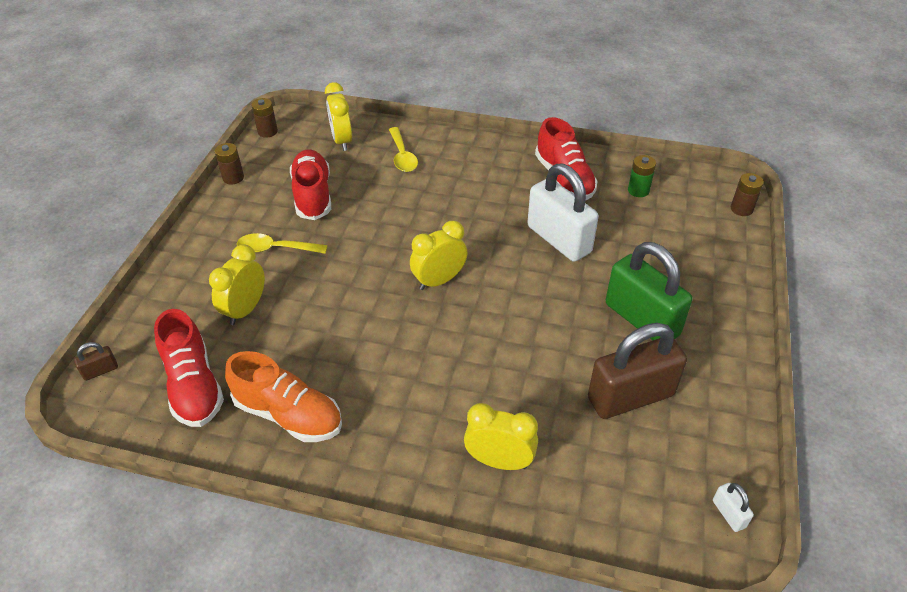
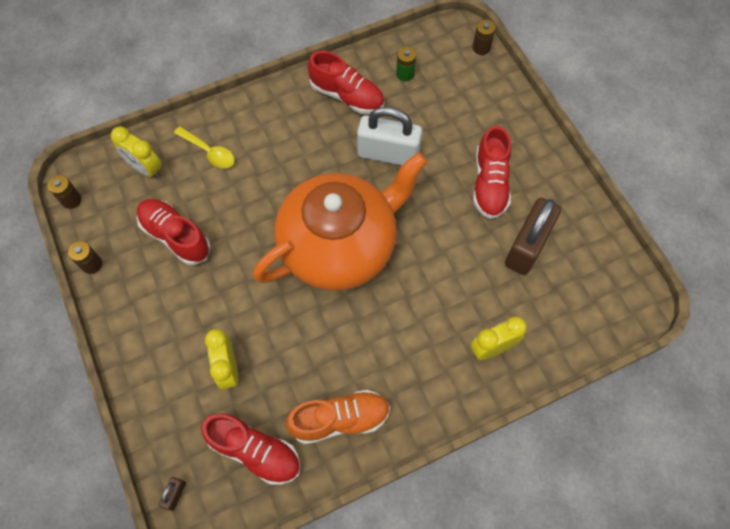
camera: 40 degrees left, 20 degrees up
yellow spoon [237,233,327,254] -> none
yellow clock [410,221,467,290] -> orange teapot [253,152,428,290]
green padlock [606,242,692,340] -> red shoe [473,126,511,219]
white padlock [713,483,754,532] -> none

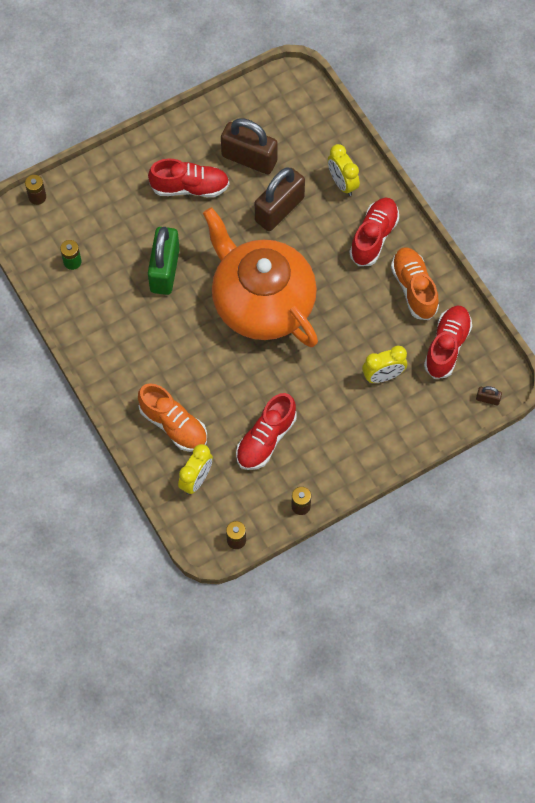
camera: 95 degrees left, 0 degrees up
yellow spoon [174,126,235,168] -> orange shoe [138,383,207,452]
red shoe [308,51,385,114] -> red shoe moved to [350,198,399,266]
white padlock [357,106,423,166] -> green padlock [148,227,180,295]
none -> brown padlock [255,168,305,231]

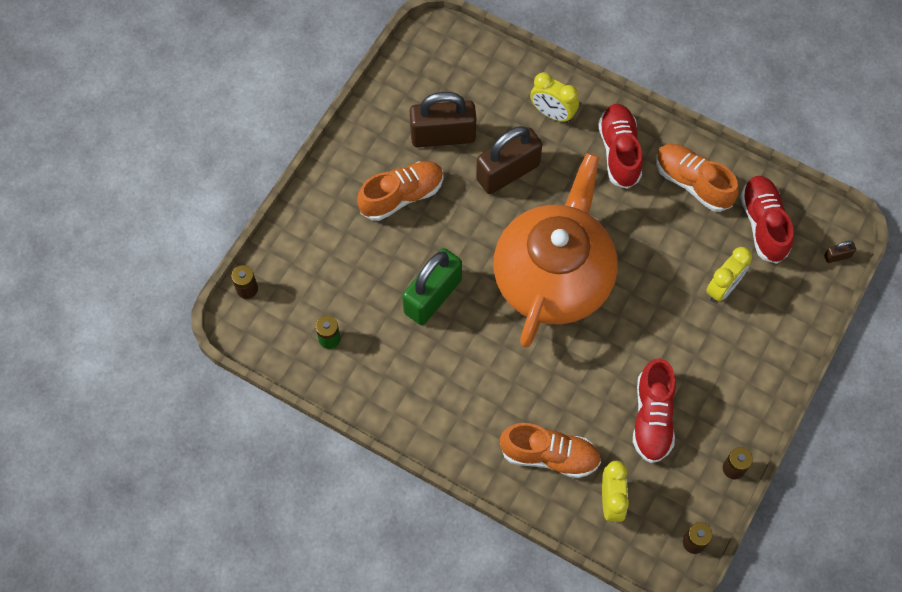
camera: 30 degrees left, 0 degrees up
red shoe [148,159,229,197] -> orange shoe [357,161,444,221]
green padlock [148,227,180,295] -> green padlock turned 60 degrees clockwise [402,248,462,325]
orange teapot [203,207,318,347] -> orange teapot turned 90 degrees clockwise [493,153,618,348]
brown padlock [255,168,305,231] -> brown padlock turned 45 degrees clockwise [476,126,542,194]

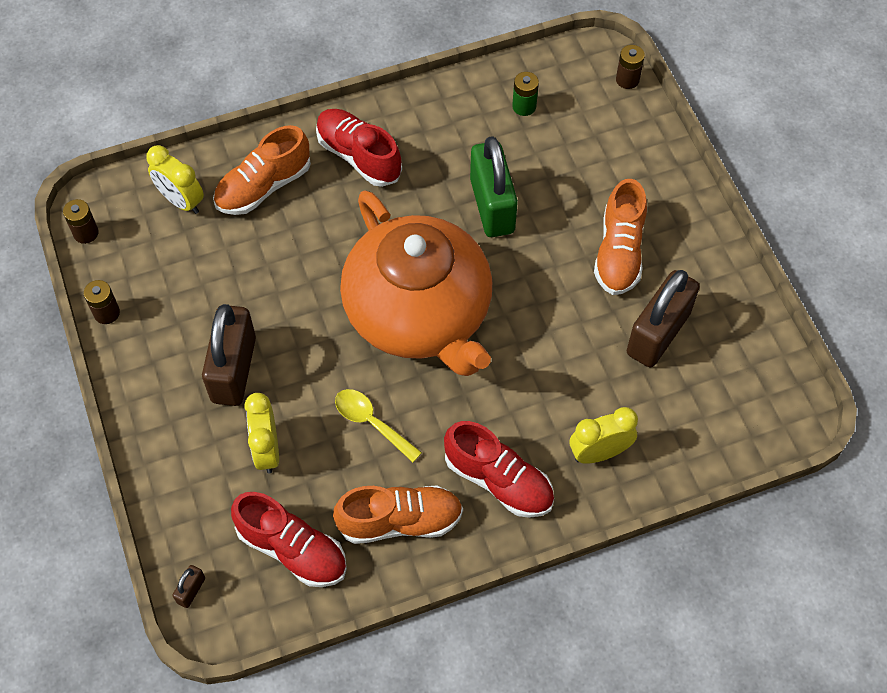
camera: 130 degrees right, 5 degrees down
brown padlock [476,126,542,194] -> brown padlock moved to [202,304,256,406]
red shoe [633,358,676,463] -> red shoe moved to [316,109,402,187]
none -> yellow spoon [335,389,422,462]

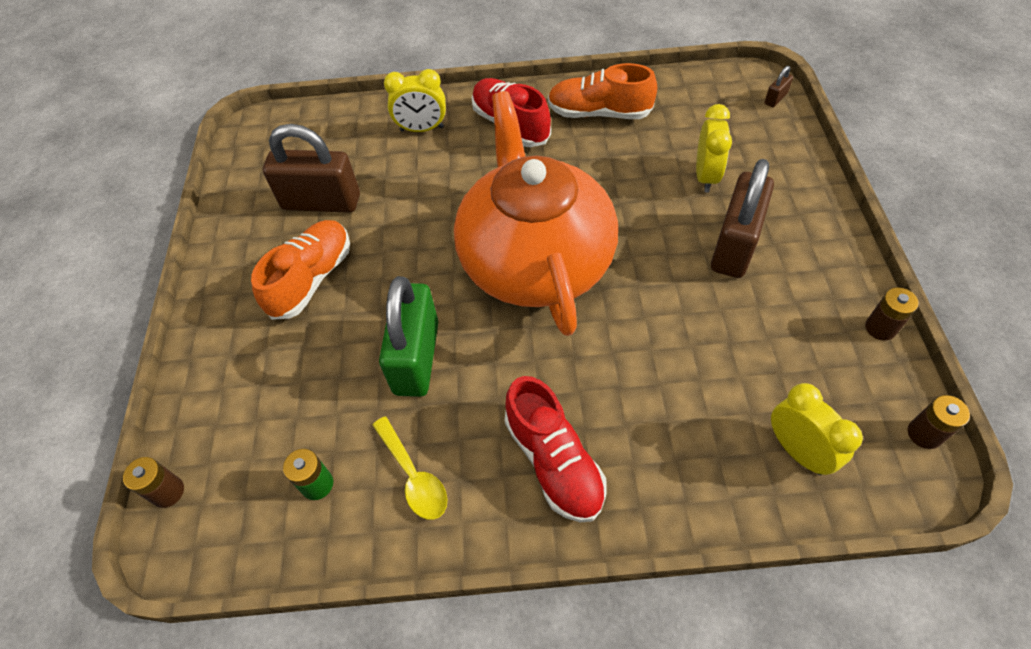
camera: 160 degrees left, 5 degrees down
orange shoe [213,125,311,215] -> none
red shoe [231,492,347,587] -> none
yellow spoon [335,389,422,462] -> yellow spoon moved to [372,416,448,520]
brown padlock [627,270,700,367] -> brown padlock turned 45 degrees clockwise [263,124,360,213]

